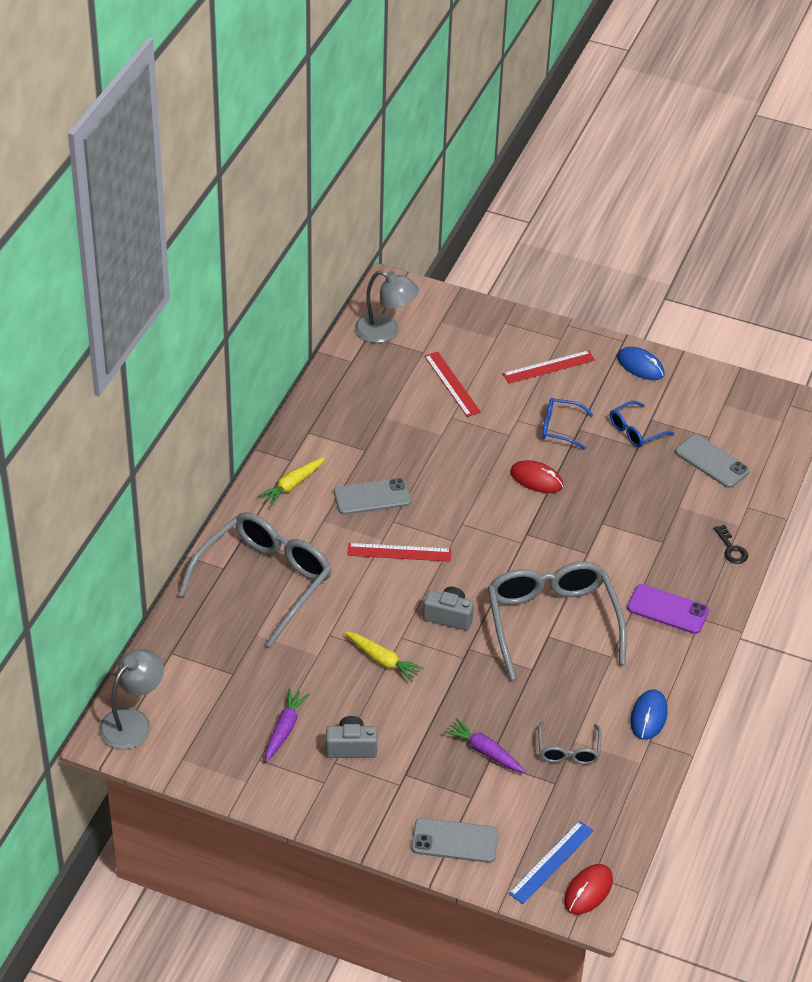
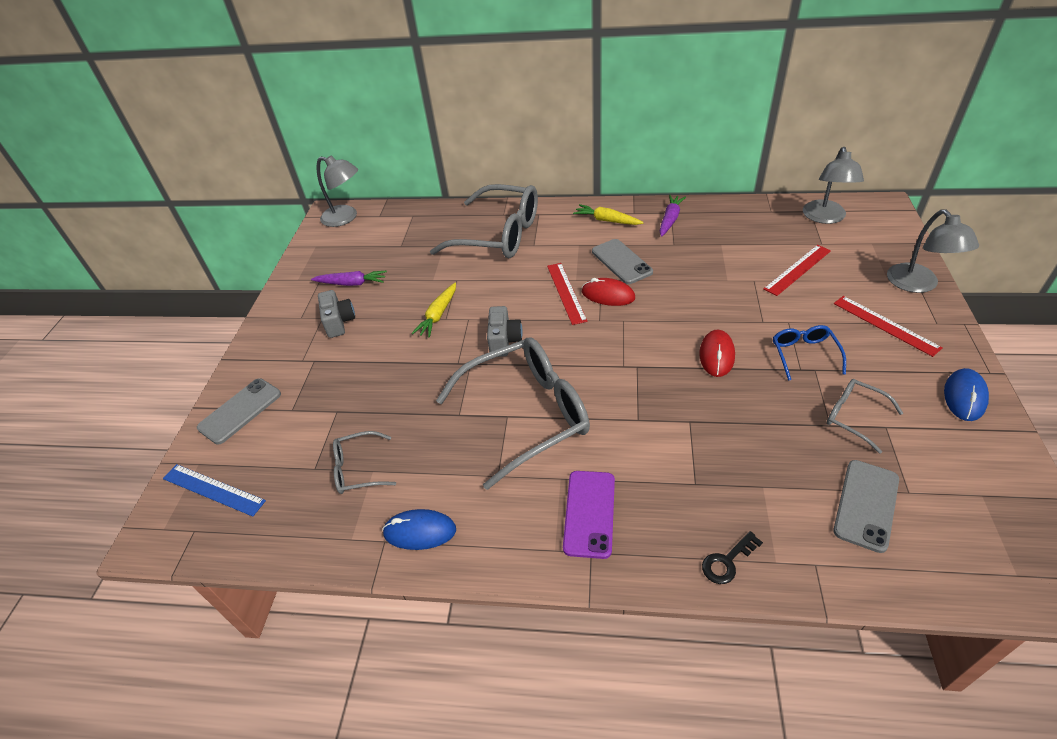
camera: 80 degrees right, 0 degrees up
grey phone [411,818,498,863] -> grey phone turned 45 degrees clockwise [197,378,281,444]
purple carrot [444,718,526,773] -> purple carrot moved to [660,195,686,237]
red mouse [564,864,613,915] -> red mouse moved to [582,278,635,306]
blue glasses [610,401,674,448] -> grey glasses [827,379,903,453]
none -> grey lamp [887,209,979,293]

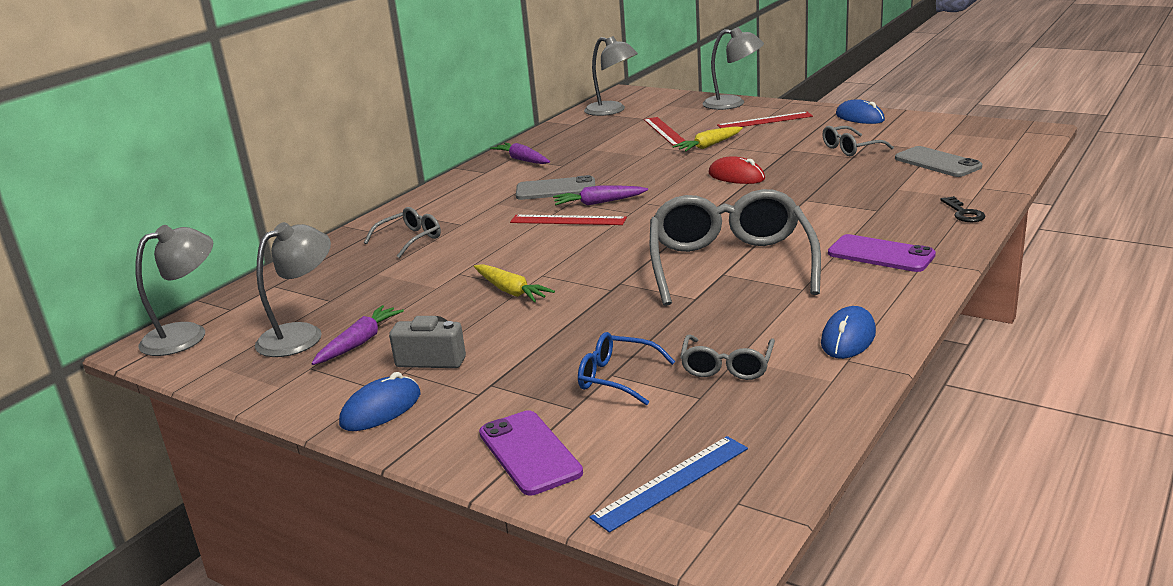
camera: 65 degrees left, 20 degrees down
grey phone [197,378,281,444] -> purple phone [479,410,583,495]
grey glasses [430,184,538,258] -> grey glasses [364,207,441,258], size x0.47
grey camera [487,306,523,357] -> none
yellow carrot [573,204,644,225] -> yellow carrot moved to [672,126,743,152]
red mouse [582,278,635,306] -> purple carrot [553,186,648,206]
blue glasses [773,325,846,381] -> blue glasses moved to [578,332,675,405]
none -> grey lamp [255,222,331,357]
none -> blue mouse [339,372,420,431]

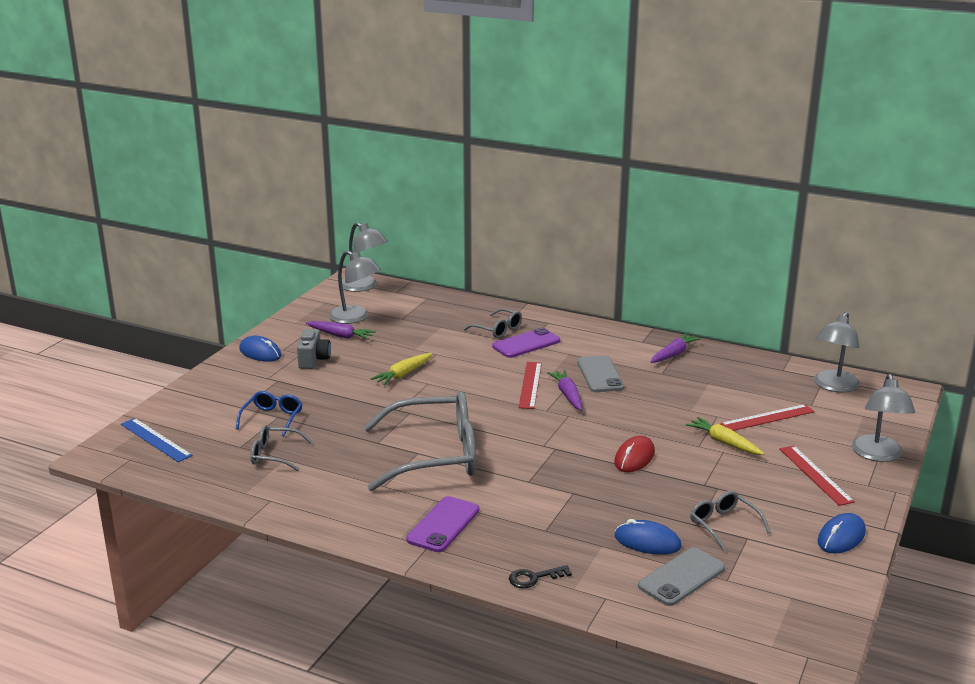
camera: 80 degrees right, 0 degrees up
purple phone [479,410,583,495] -> purple phone moved to [492,328,560,358]
blue mouse [821,306,876,359] -> blue mouse moved to [615,519,681,555]

